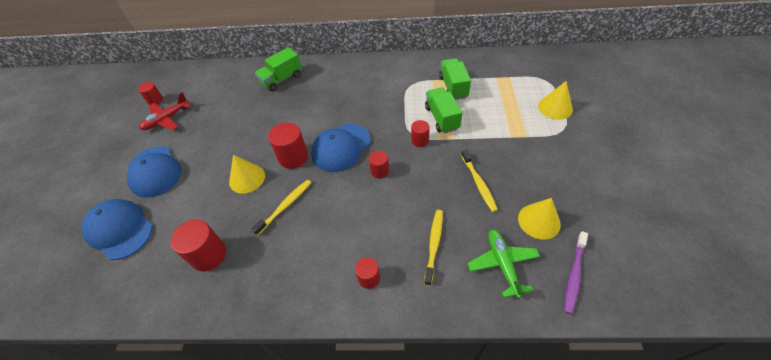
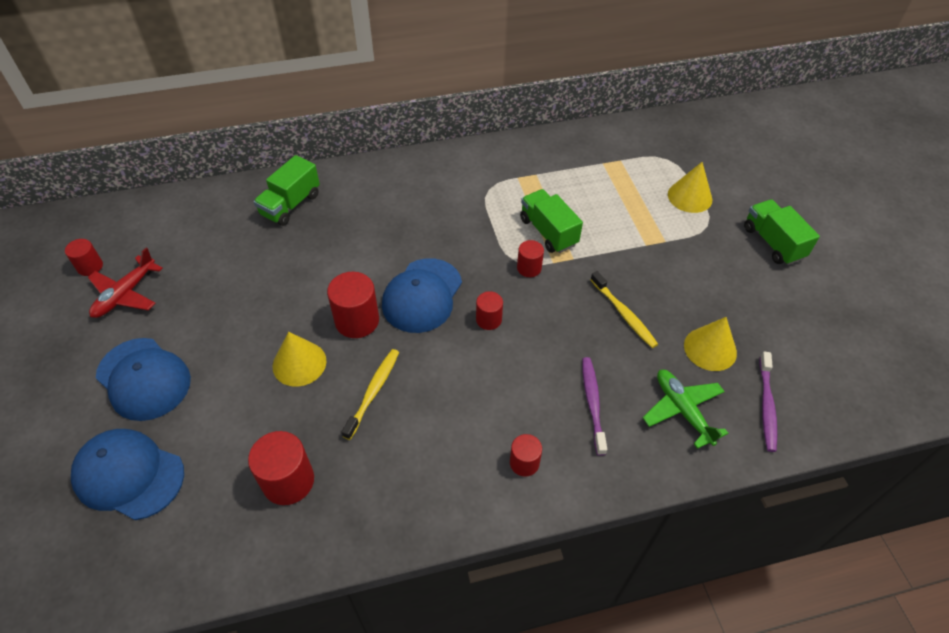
camera: 20 degrees left, 0 degrees up
yellow toothbrush [424,210,443,286] -> purple toothbrush [582,357,607,456]
green truck [439,58,471,100] -> green truck moved to [744,199,820,265]

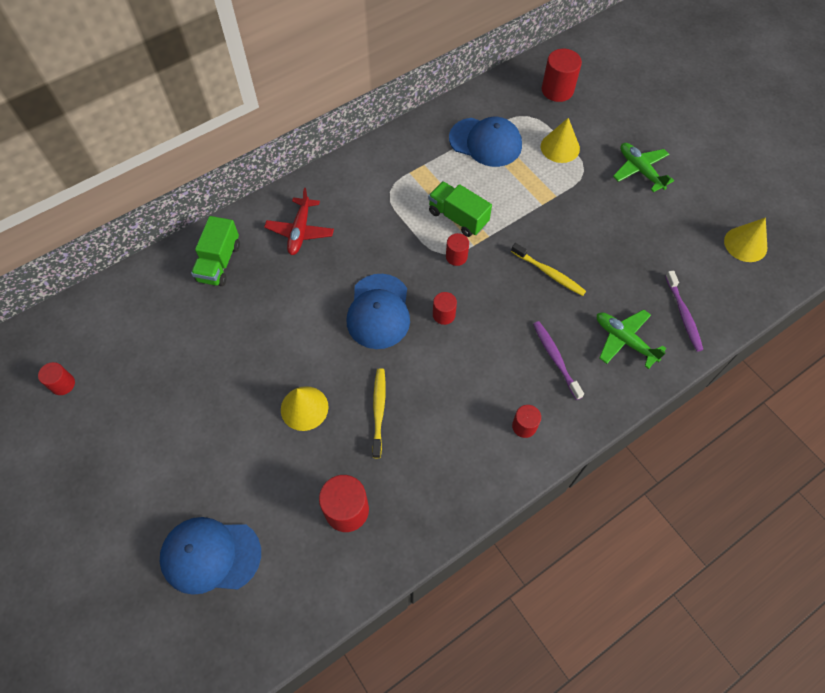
camera: 20 degrees left, 10 degrees up
red plane [88,248,163,318] -> red plane moved to [264,188,334,255]
blue cap [96,338,191,421] -> blue cap moved to [449,117,522,167]
red cylinder [327,272,379,338] -> red cylinder moved to [542,49,582,102]
yellow cone [684,317,737,371] -> yellow cone moved to [724,217,767,262]
green truck [744,199,820,265] -> green plane [613,143,674,192]

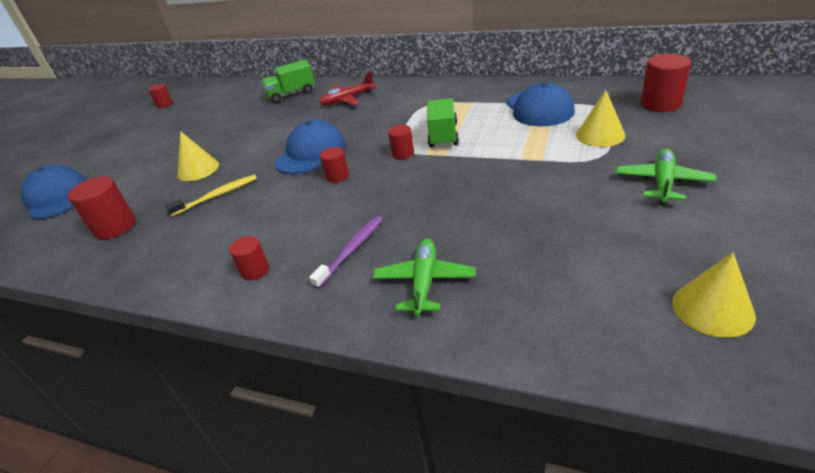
camera: 60 degrees right, 25 degrees down
blue cap [347,274,410,349] -> blue cap turned 150 degrees clockwise [274,120,345,174]
yellow toothbrush [511,243,586,296] -> none
purple toothbrush [665,270,703,352] -> none

